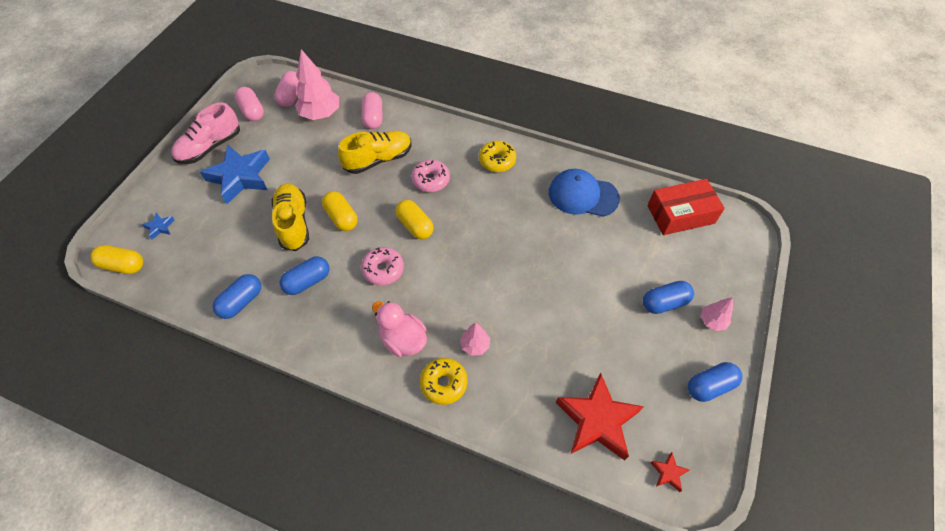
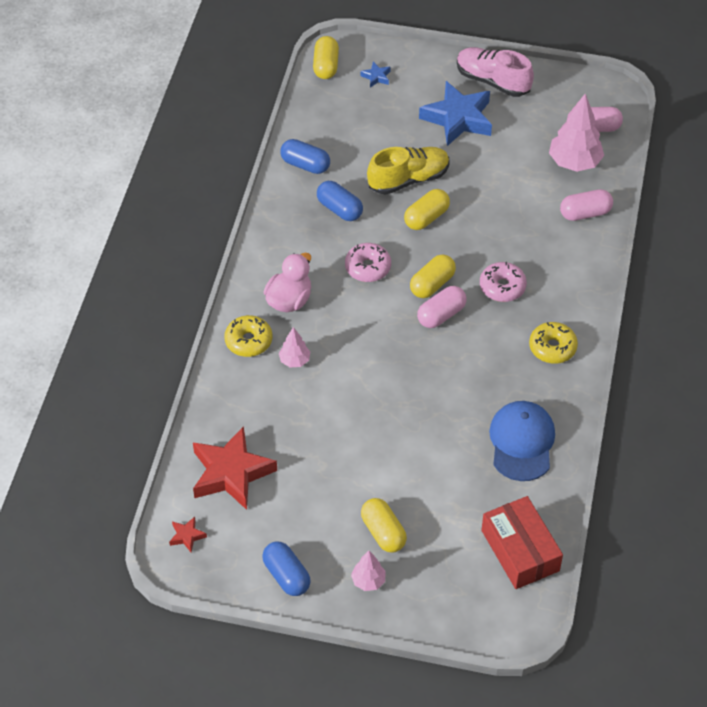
camera: 80 degrees right, 5 degrees down
pink capsule [235,87,264,121] -> pink capsule moved to [417,286,467,328]
yellow shoe [338,131,411,174] -> none
blue capsule [643,281,694,314] -> yellow capsule [361,498,407,553]

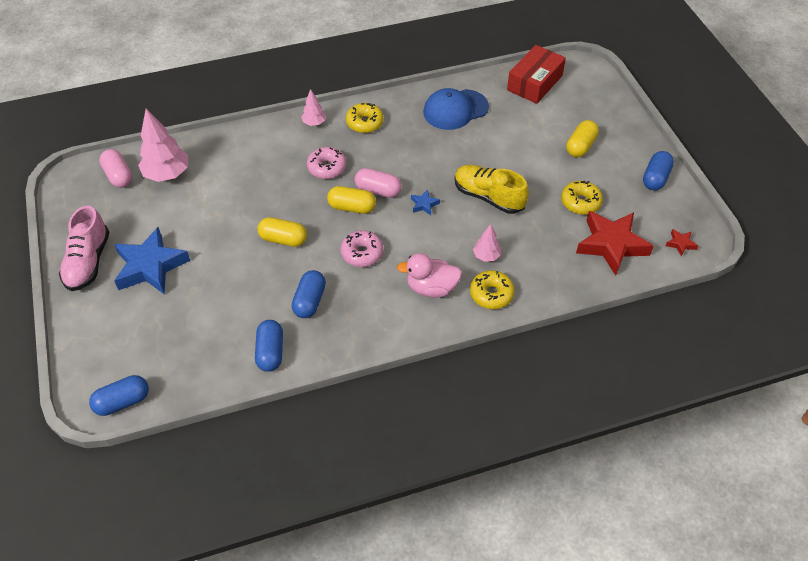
camera: 120 degrees left, 0 degrees up
yellow capsule [313,36,339,79] -> blue capsule [89,375,149,416]
pink tree [351,551,386,591] -> pink tree moved to [301,89,326,126]
blue star [360,62,391,88] -> blue star moved to [411,189,440,215]
yellow shoe [367,147,450,195] -> yellow shoe moved to [455,165,529,214]
pink capsule [560,189,613,221] -> none
none -> yellow donut [561,181,603,215]

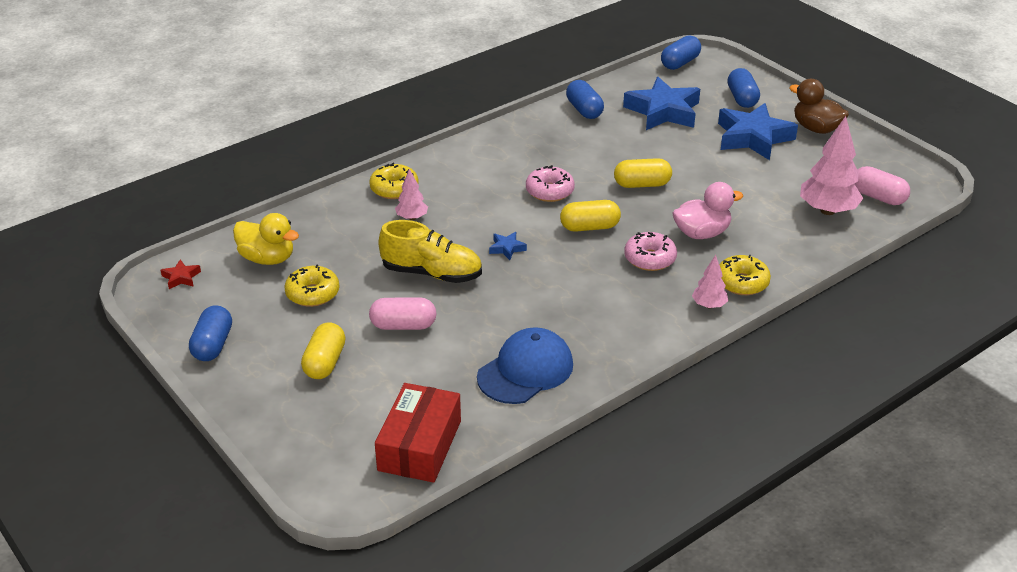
camera: 160 degrees right, 15 degrees down
pink shoe [59,205,109,291] -> brown duck [789,79,849,134]
blue capsule [292,270,326,318] -> blue capsule moved to [728,68,760,108]
yellow donut [346,103,384,133] -> yellow donut moved to [719,255,771,295]
pink capsule [355,168,402,198] -> pink capsule moved to [369,297,437,330]
pink duck [397,253,462,298] -> pink duck moved to [672,182,743,239]
red star [576,211,654,276] -> yellow duck [233,213,299,265]
none -> blue star [623,77,700,130]

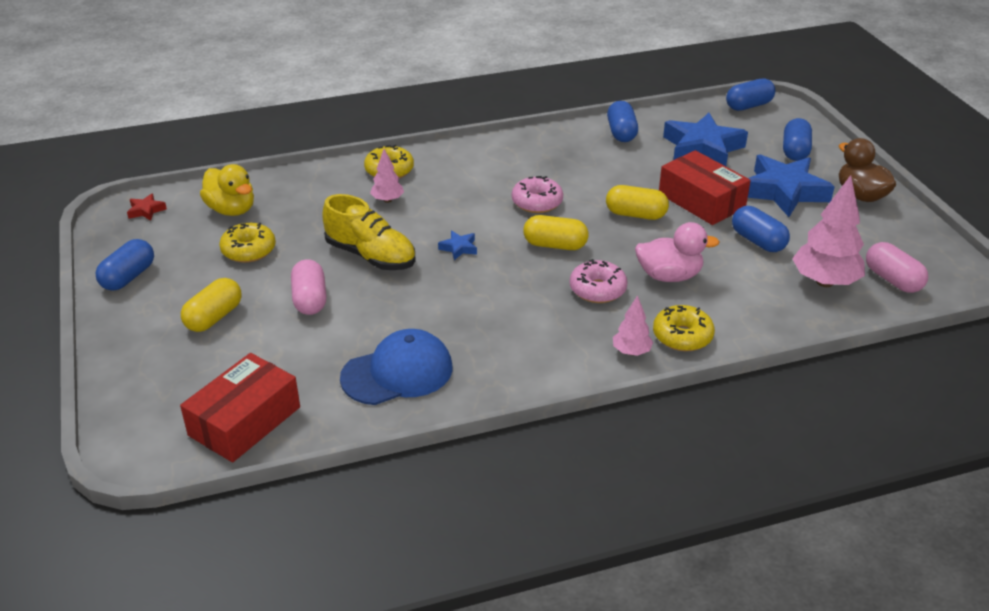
camera: 20 degrees right, 0 degrees up
pink capsule [369,297,437,330] -> pink capsule turned 60 degrees clockwise [291,259,326,315]
none -> red box [659,150,751,225]
none -> blue capsule [732,206,790,252]

